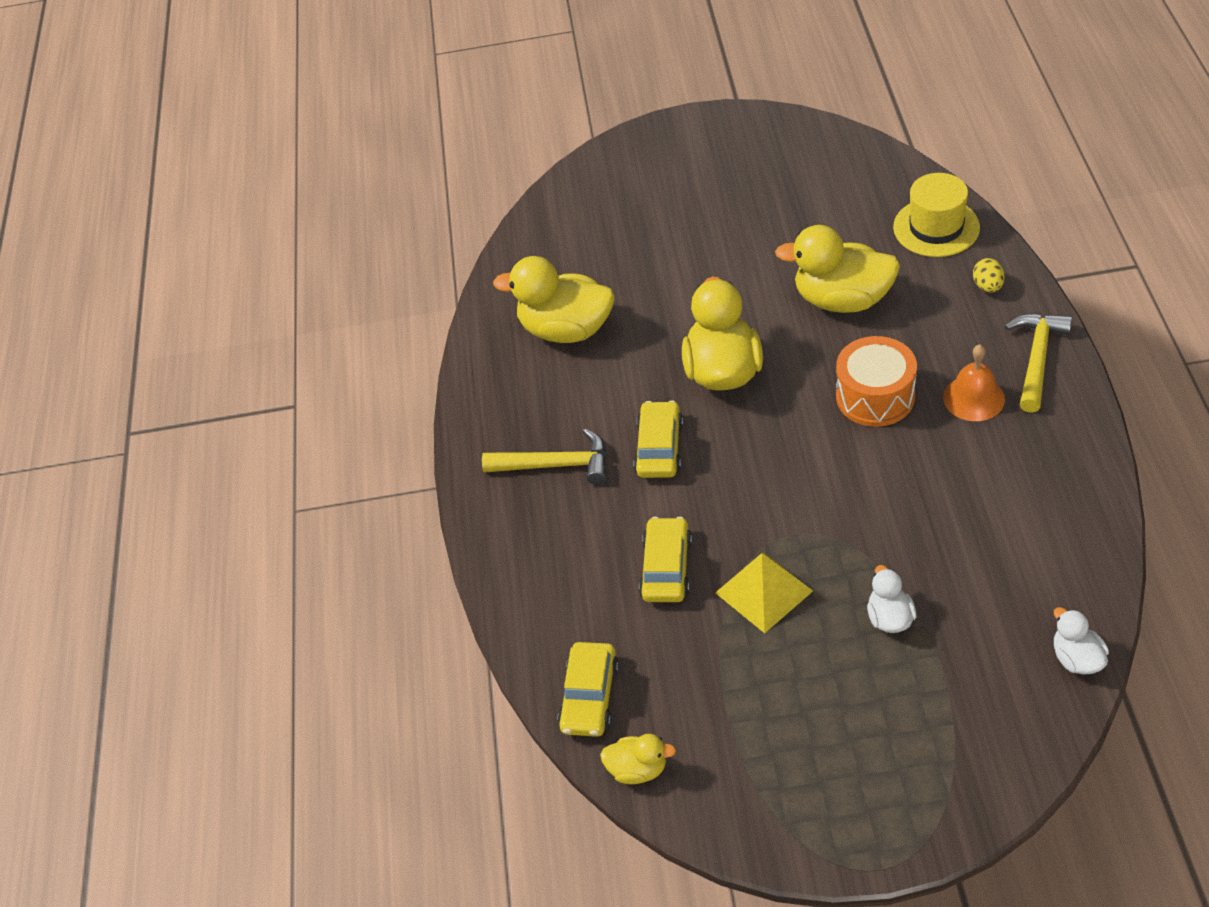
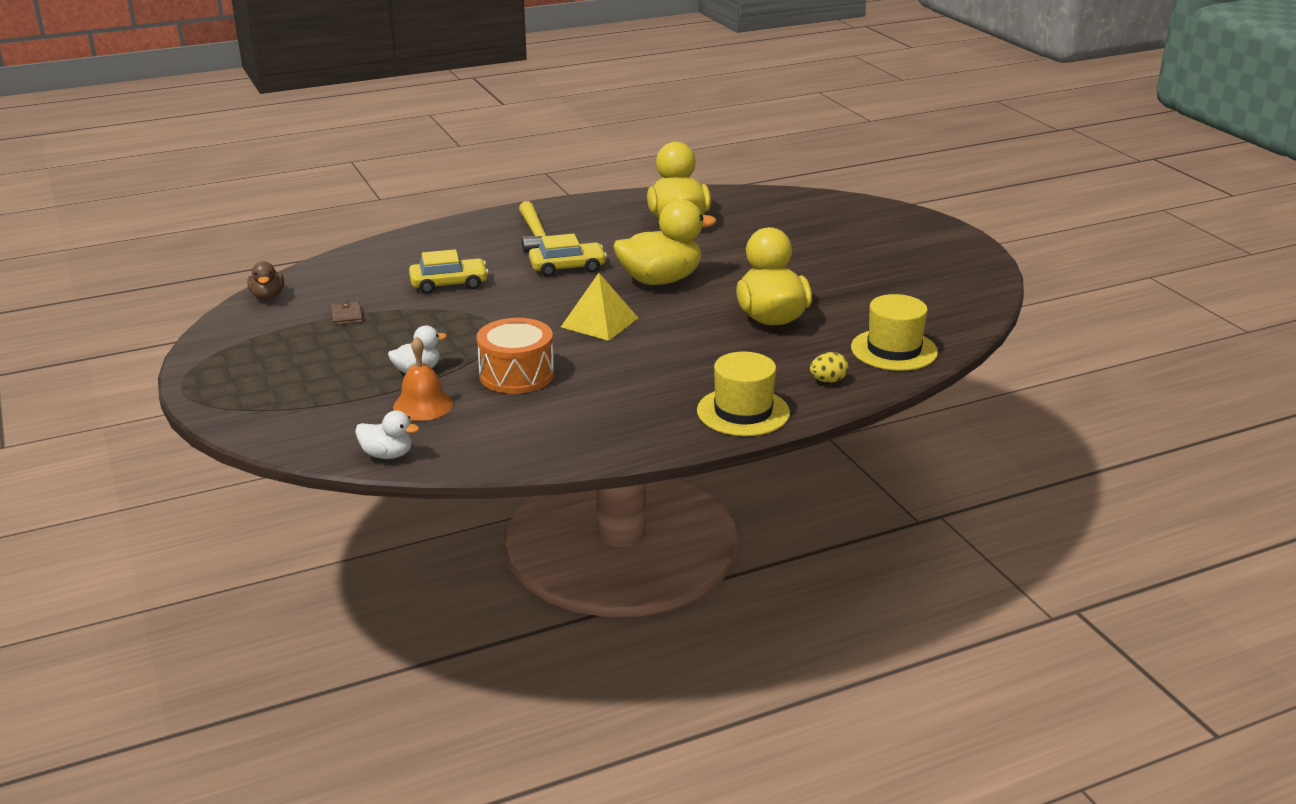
camera: 65 degrees right, 20 degrees down
yellow car [558,642,619,737] -> none
yellow duck [600,734,676,784] -> brown duck [247,261,284,300]
yellow pyramid [715,552,813,633] -> yellow pyramid moved to [561,273,638,341]
orange drum [836,336,917,427] -> orange drum moved to [476,318,554,394]
orange bell [943,345,1005,421] -> orange bell moved to [393,336,453,421]
yellow hammer [1005,313,1072,413] -> yellow hat [697,352,790,436]
white duck [1054,607,1109,675] -> white duck turned 60 degrees clockwise [355,410,419,459]
none -> brown wallet [331,301,363,326]

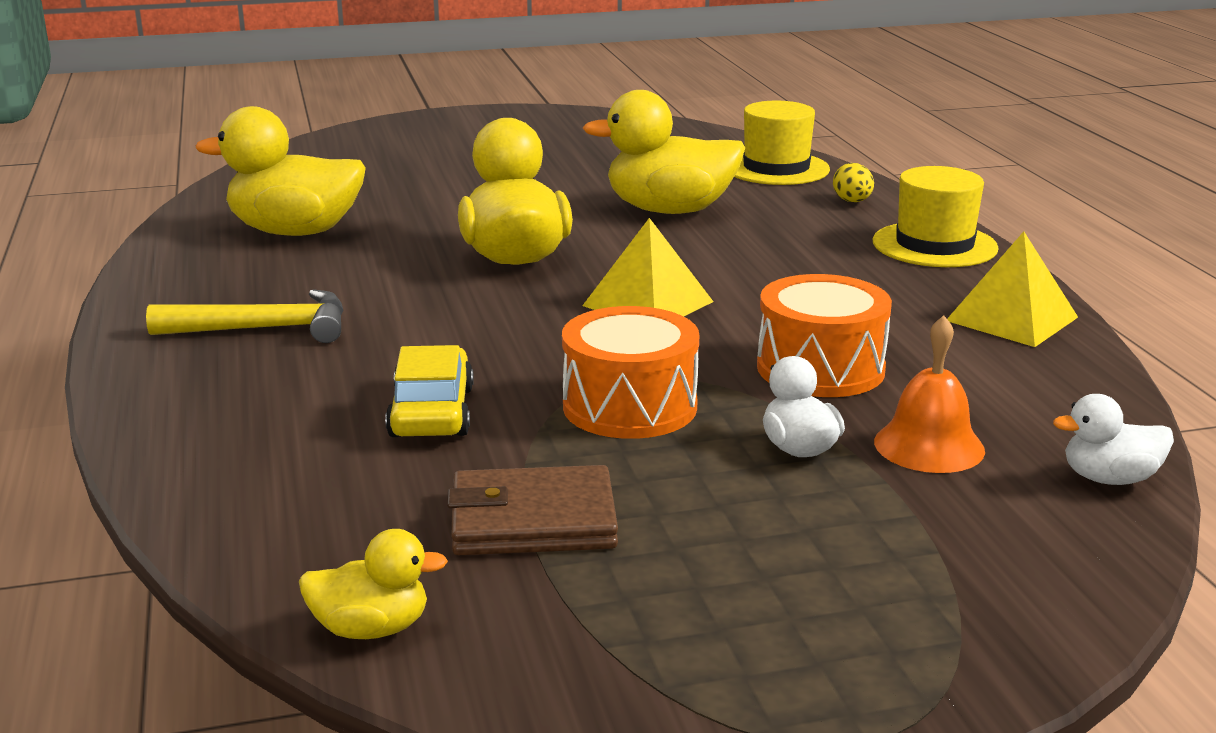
camera: 80 degrees left, 5 degrees down
brown duck [247,261,284,300] -> yellow duck [299,529,448,639]
brown wallet [331,301,363,326] -> brown wallet [447,465,618,555], size x1.90
white duck [355,410,419,459] -> white duck turned 120 degrees counterclockwise [1053,394,1174,485]
yellow car [529,234,607,277] -> none
none -> orange drum [562,306,699,439]
none -> yellow pyramid [947,231,1078,347]

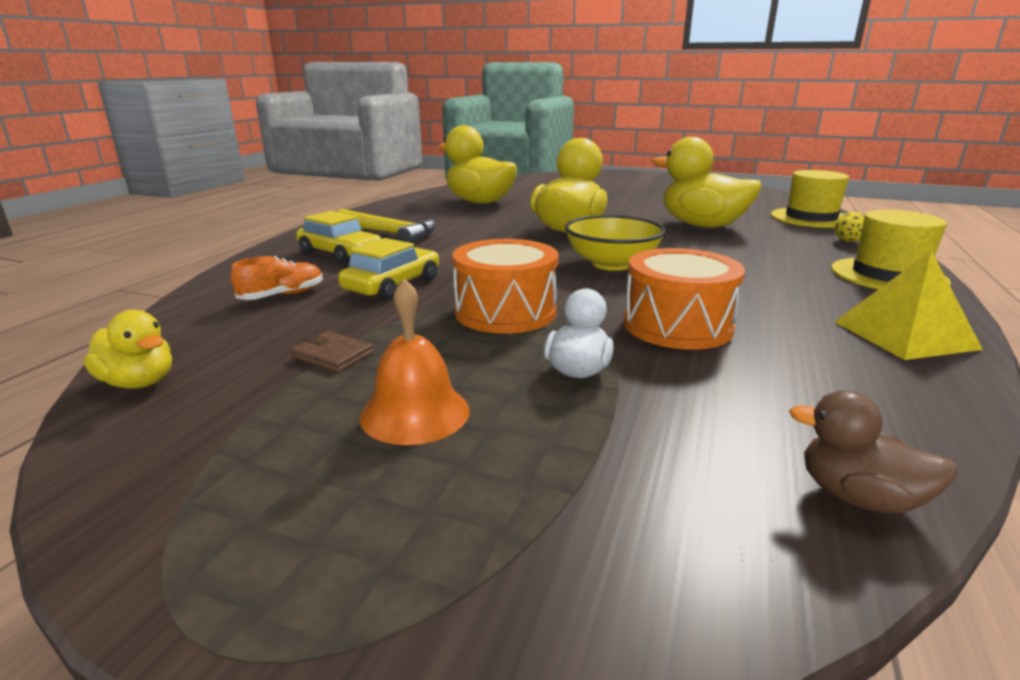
camera: 35 degrees right, 0 degrees up
brown wallet [447,465,618,555] -> brown wallet [291,331,373,372], size x0.53
yellow pyramid [582,218,714,316] -> yellow bowl [565,215,666,271]
orange bell [874,315,985,473] -> orange bell moved to [359,278,470,445]
white duck [1053,394,1174,485] -> brown duck [789,390,958,514]
none -> orange shoe [231,256,323,300]
none -> yellow car [296,211,381,264]

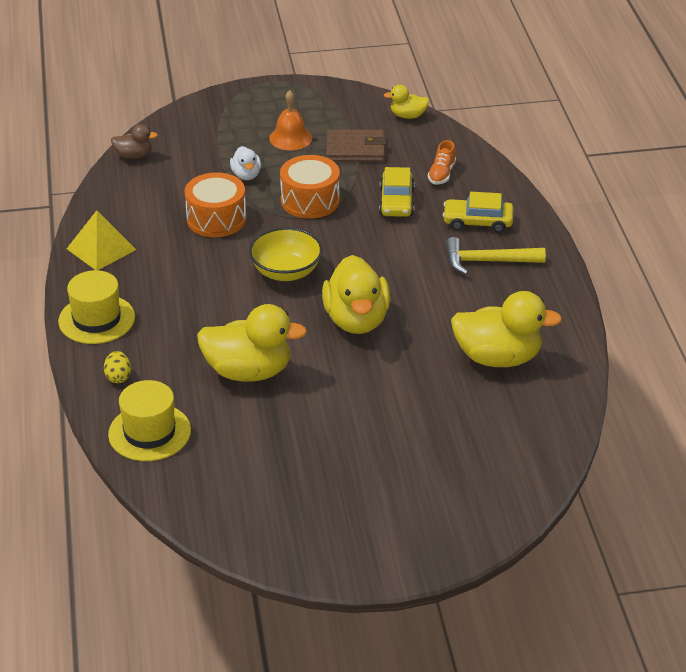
camera: 150 degrees right, 15 degrees up
brown wallet [291,331,373,372] -> brown wallet [326,129,386,162], size x1.90

